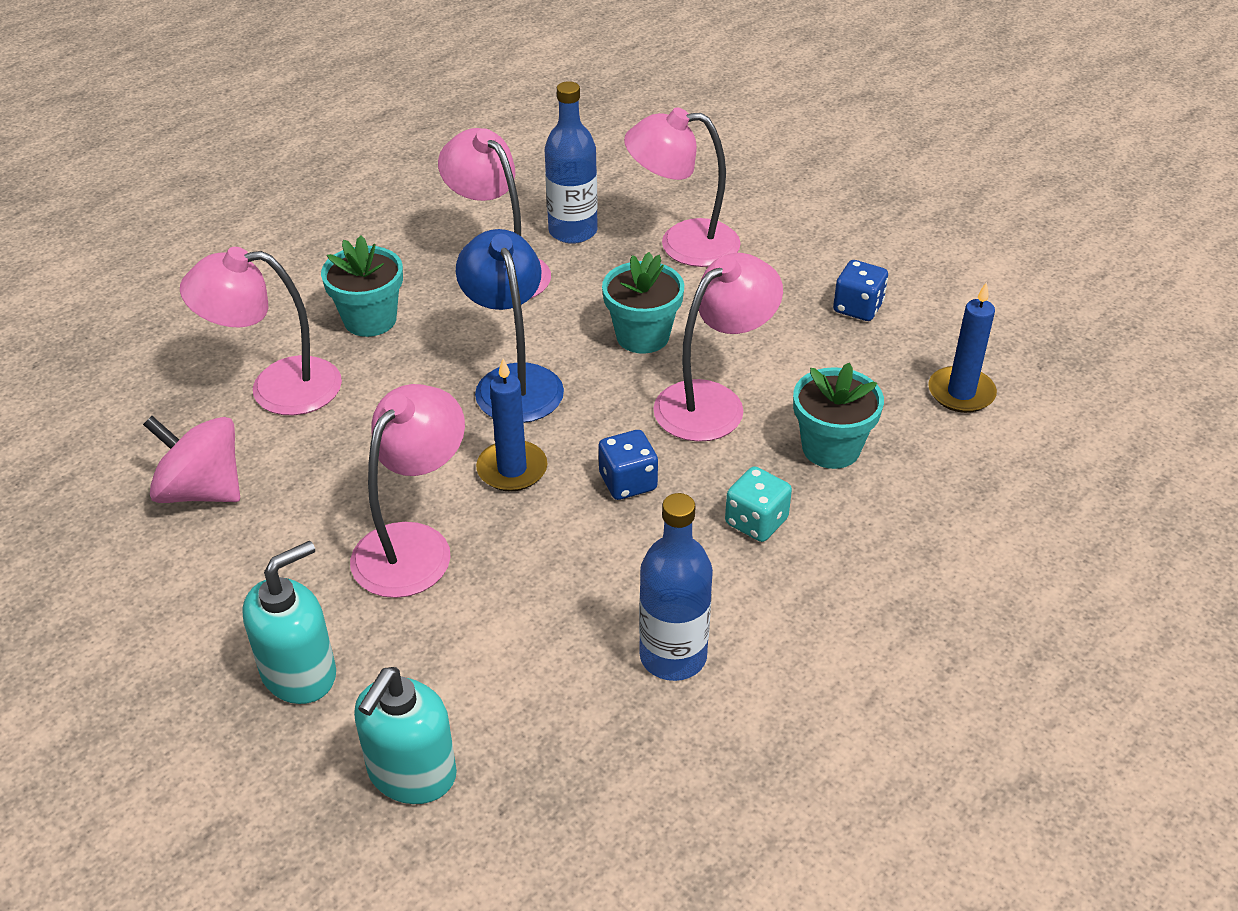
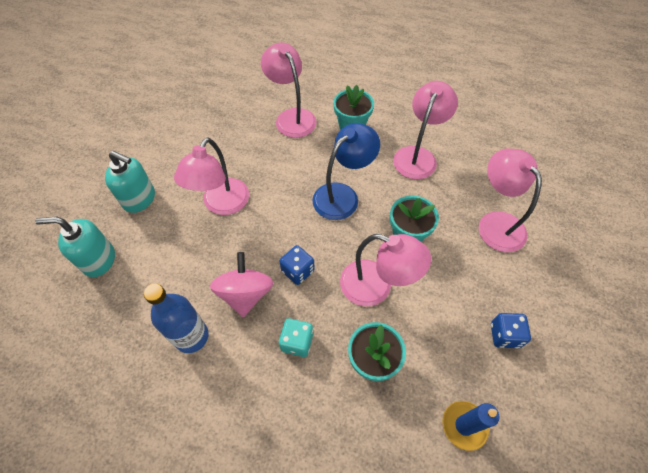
camera: 65 degrees right, 15 degrees up
pink spinning top [143,416,240,503] -> pink spinning top moved to [210,252,273,317]
pink lamp [350,384,465,598] -> pink lamp turned 105 degrees clockwise [174,137,249,215]
blue candle [476,358,547,492] -> none
blue bottle [545,81,598,244] -> none

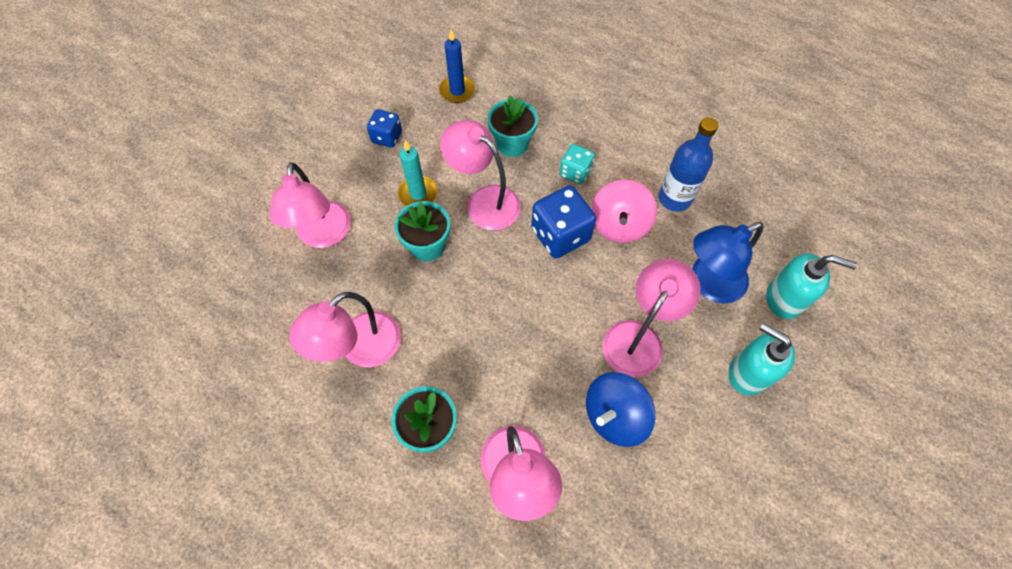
camera: 165 degrees left, 5 degrees up
blue dice [279,245,315,285] -> blue dice [531,186,596,258], size x1.67
blue lamp [312,123,380,220] -> blue lamp moved to [692,222,763,304]
none -> turquoise candle [398,140,438,206]
none -> blue spinning top [586,372,655,447]

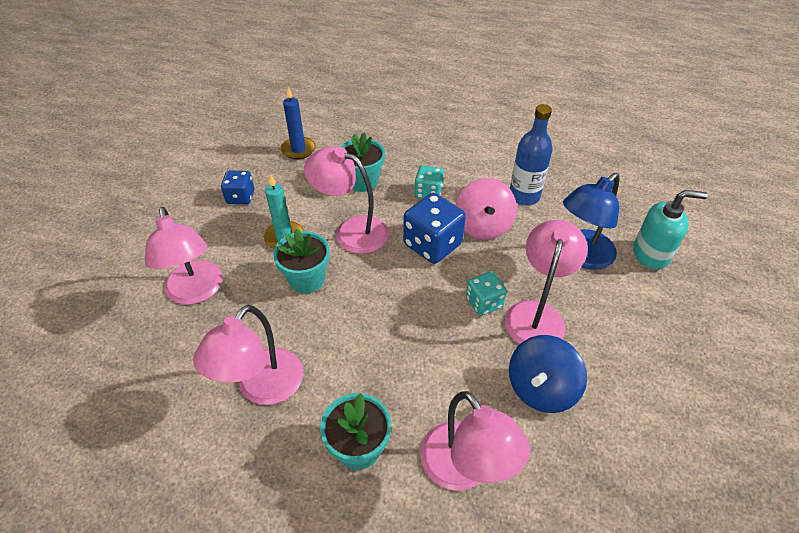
camera: 15 degrees left, 15 degrees down
turquoise soap dispenser [729,323,795,395] -> none
none -> turquoise dice [466,271,507,316]

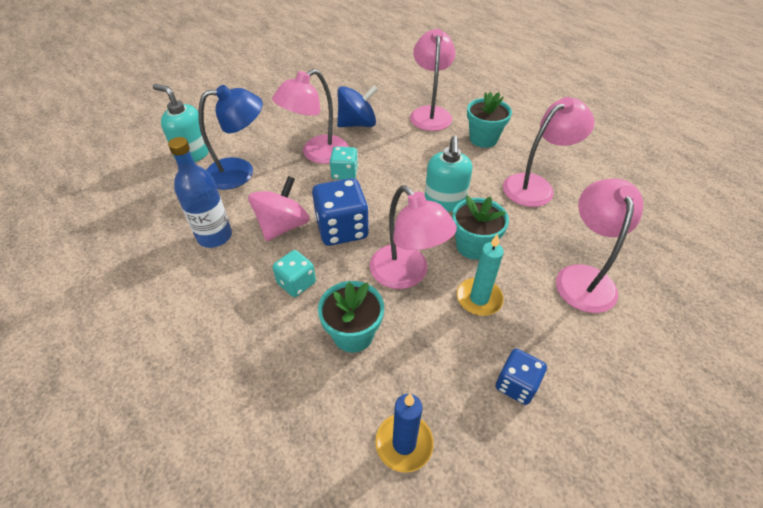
camera: 150 degrees left, 0 degrees up
none -> turquoise soap dispenser [425,136,473,212]

